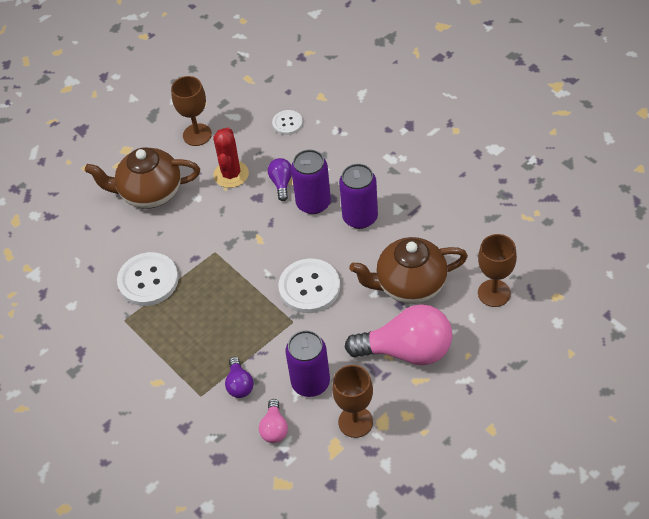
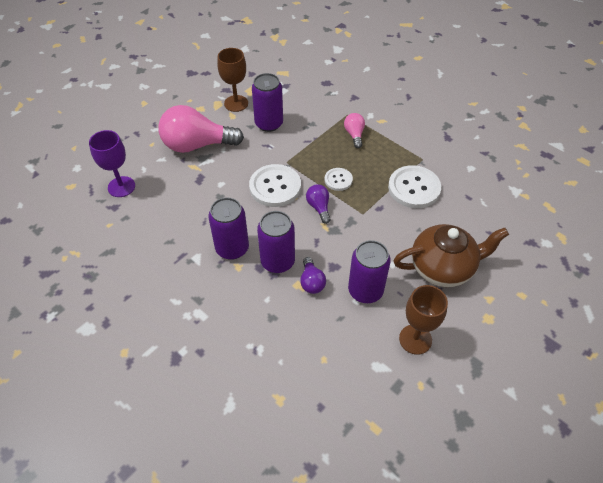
camera: 170 degrees right, 0 degrees up
red cactus [213,127,249,188] -> purple can [348,240,391,303]
purple light bulb [225,357,254,398] -> purple light bulb moved to [306,184,331,224]
pink light bulb [259,399,288,443] -> pink light bulb moved to [344,113,365,148]
white button [272,110,303,135] -> white button moved to [324,168,353,191]
brown teapot [349,237,468,304] -> none
brown goblet [478,234,517,307] -> purple goblet [89,130,135,197]

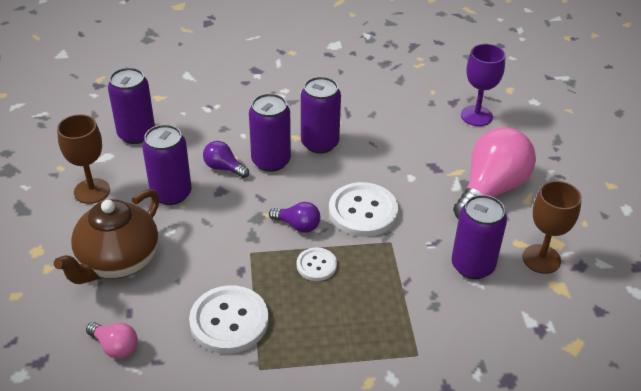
camera: 130 degrees right, 10 degrees down
pink light bulb [344,113,365,148] -> pink light bulb moved to [86,322,138,359]
none -> purple can [108,68,155,144]

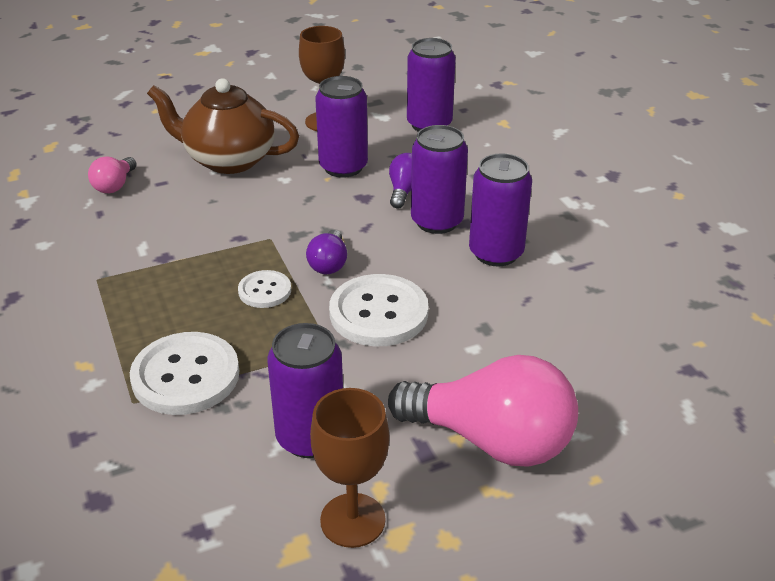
camera: 75 degrees right, 5 degrees down
white button [189,285,269,354] -> white button moved to [130,332,239,415]
purple goblet [461,44,505,126] -> none

